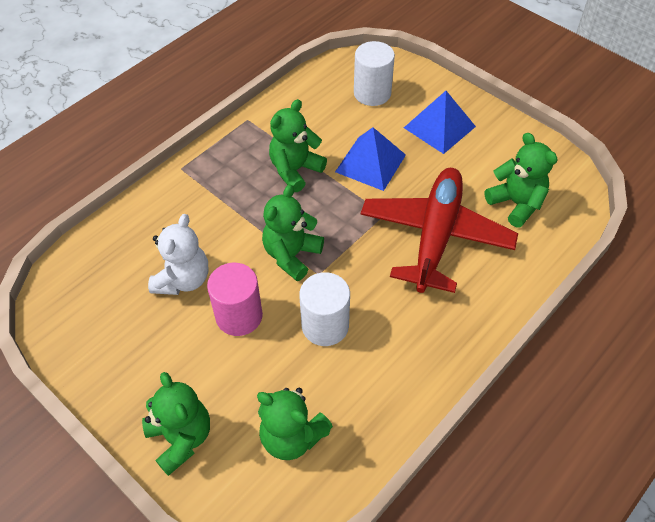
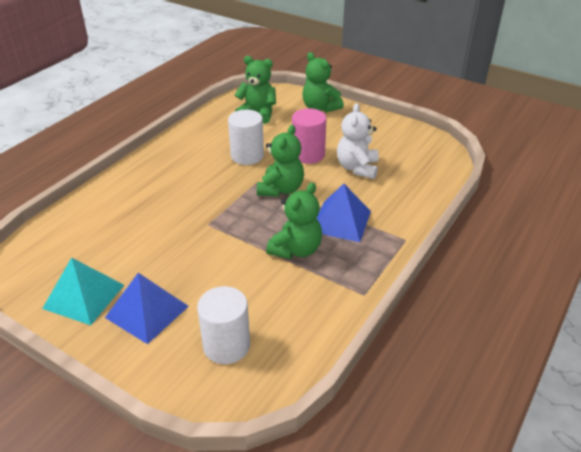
camera: 170 degrees right, 15 degrees down
blue pyramid [335,127,406,191] -> blue pyramid moved to [316,184,371,242]
red plane [361,168,518,293] -> none
green teddy bear [485,133,557,228] -> none
none -> turquoise pyramid [42,257,124,325]

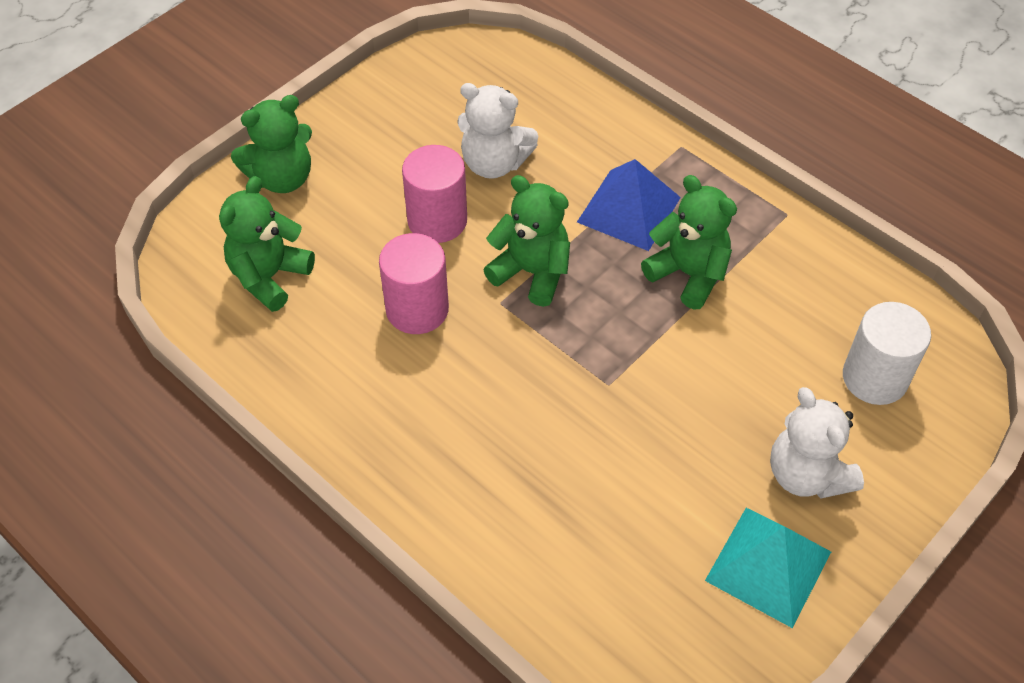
camera: 80 degrees left, 15 degrees up
blue pyramid [105,273,189,344] -> white teddy bear [770,387,864,499]
white cylinder [228,110,264,165] -> pink cylinder [379,233,449,334]

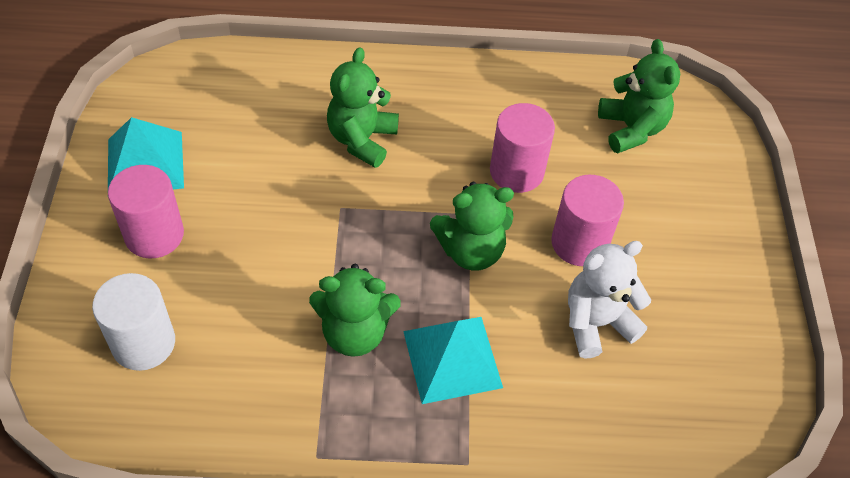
camera: 135 degrees right, 0 degrees up
green teddy bear [231,95,312,193] -> green teddy bear moved to [327,47,399,168]
blue pyramid [577,159,681,251] -> turquoise pyramid [403,317,503,404]
white teddy bear [770,387,864,499] -> pink cylinder [108,165,184,258]

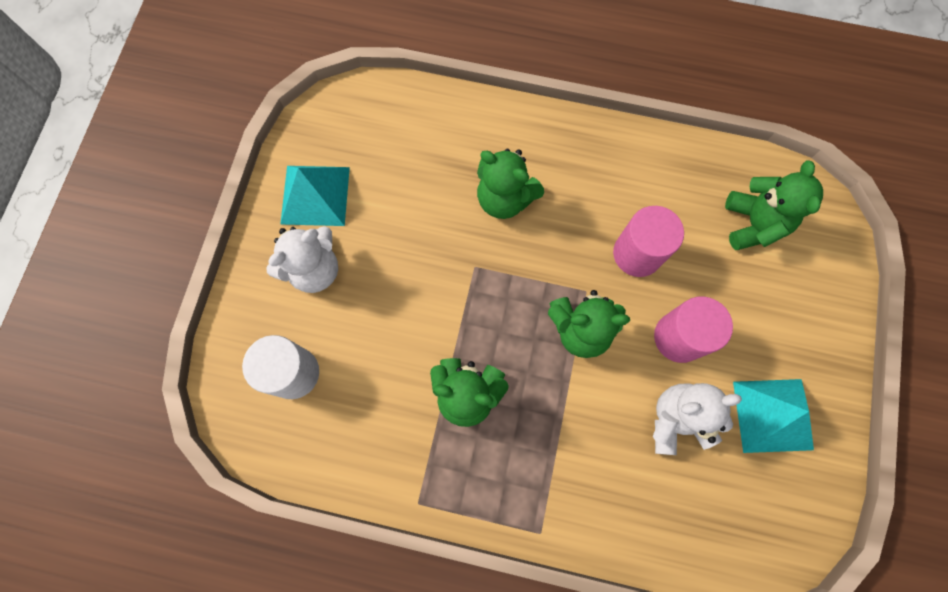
camera: 15 degrees right, 20 degrees up
pink cylinder [108,165,184,258] -> white teddy bear [266,226,338,293]
green teddy bear [327,47,399,168] -> green teddy bear turned 90 degrees counterclockwise [477,149,544,219]
turquoise pyramid [403,317,503,404] -> turquoise pyramid moved to [733,379,814,453]

